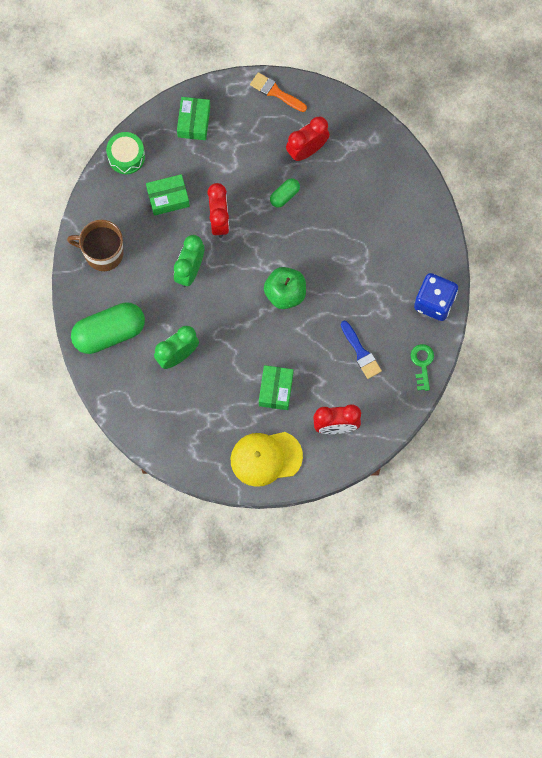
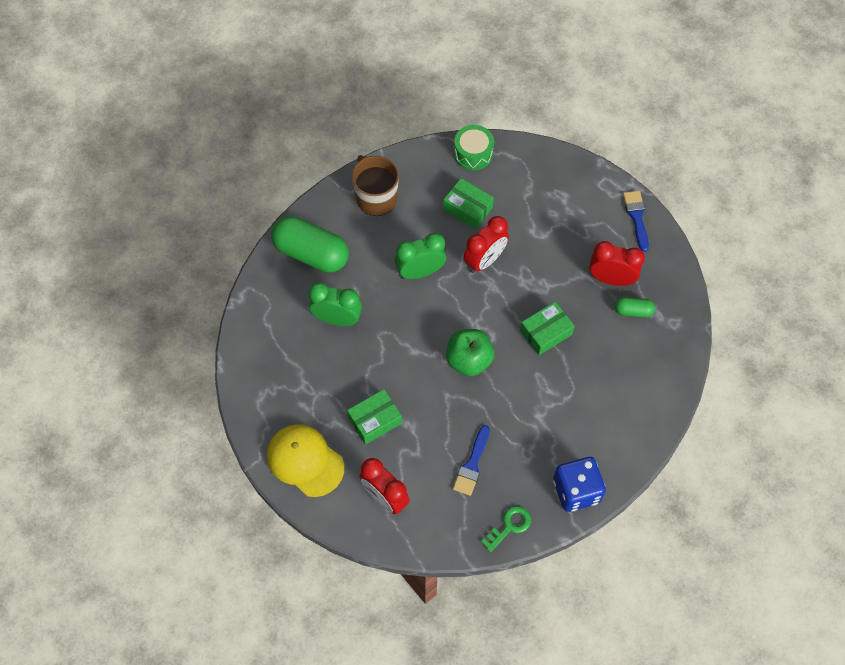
camera: 50 degrees right, 10 degrees down
green box [177,97,210,140] -> green box moved to [520,302,575,355]
orange brush [250,72,307,112] -> blue brush [623,191,649,252]
green capsule [270,178,300,208] -> green capsule moved to [615,297,655,317]

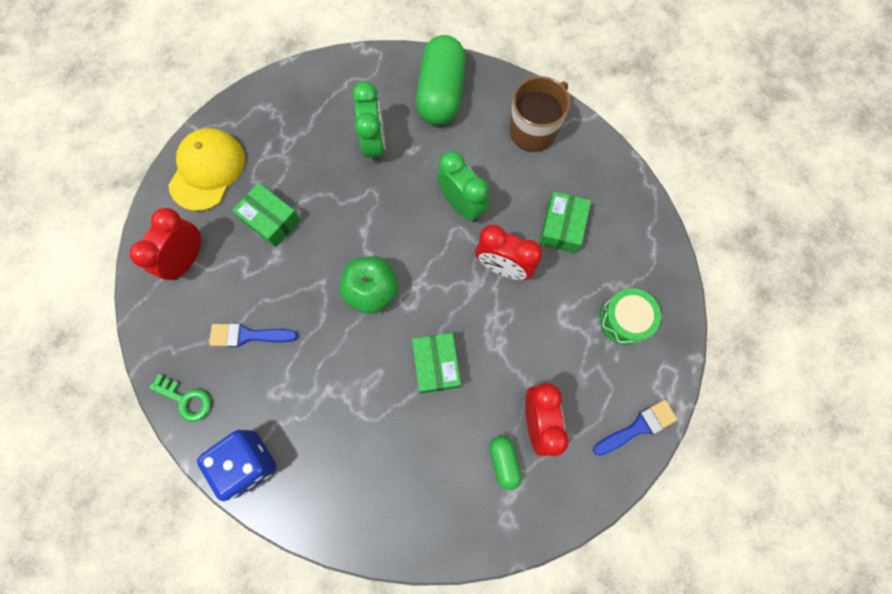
camera: 70 degrees right, 10 degrees up
green drum [454,125,494,170] -> green drum moved to [600,288,661,345]
green box [520,302,575,355] -> green box turned 45 degrees clockwise [412,333,461,394]

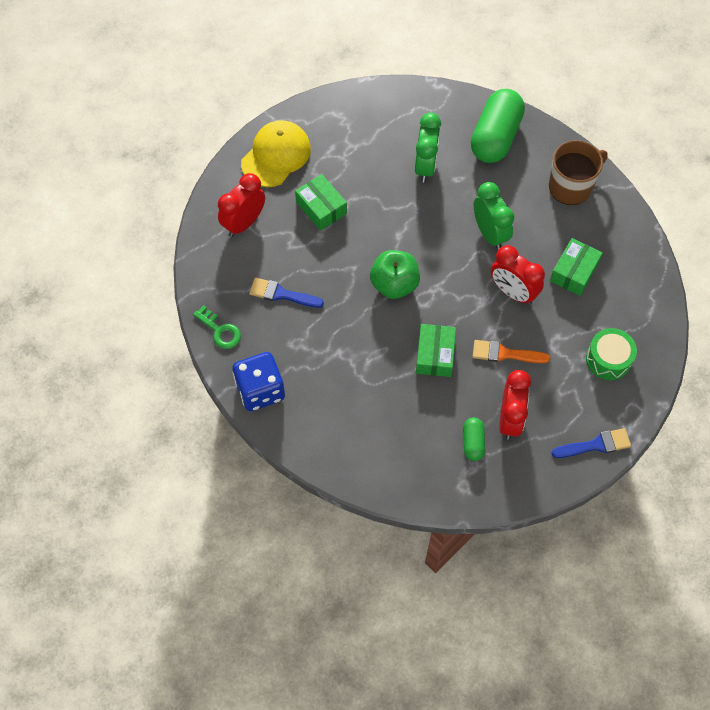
camera: 15 degrees right, 10 degrees down
none -> orange brush [473,340,550,363]

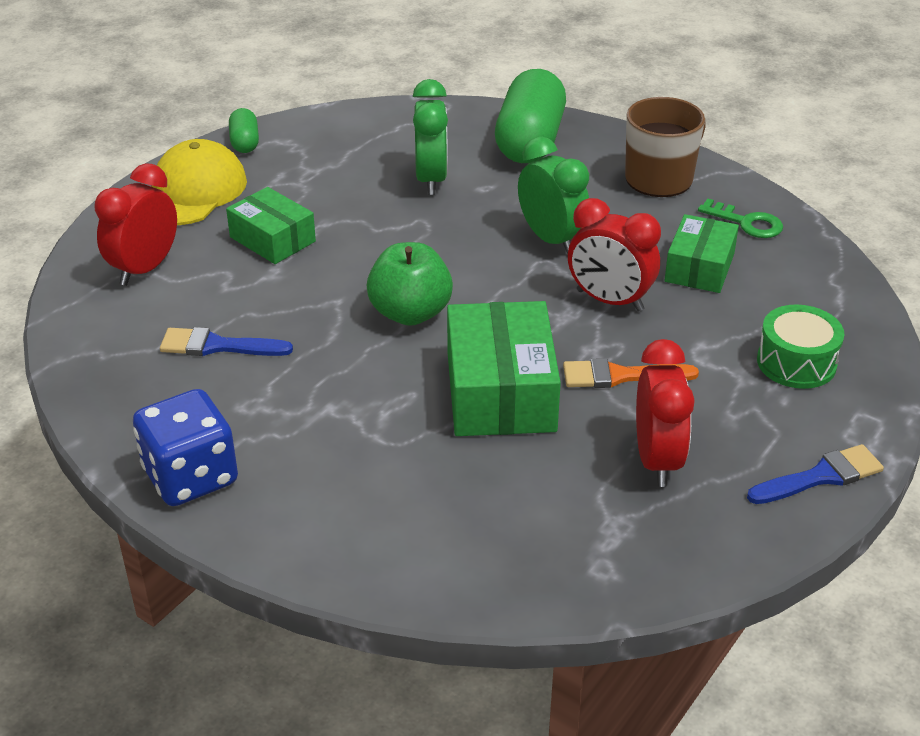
camera: 10 degrees left, 25 degrees down
green key [193,305,241,349] -> green key moved to [698,199,783,238]
green box [416,324,456,377] -> green box [447,301,561,436], size x1.60
green capsule [463,417,485,461] -> green capsule moved to [229,108,259,153]

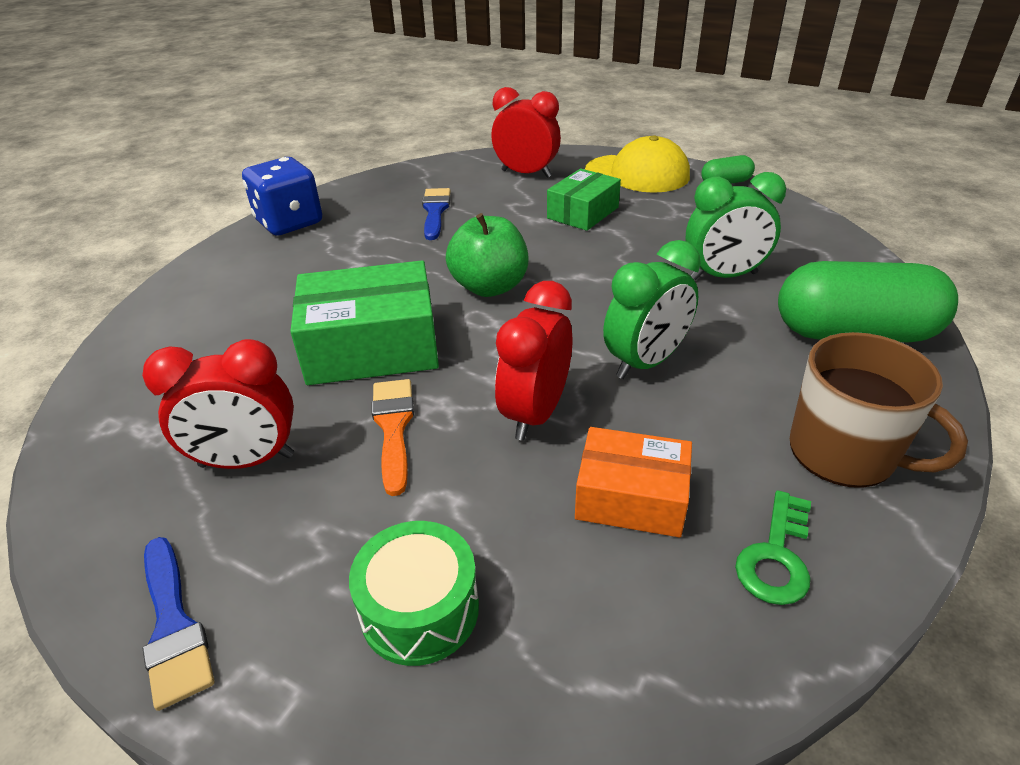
camera: 85 degrees right, 0 degrees up
green box [665,214,739,293] -> orange box [575,427,692,538]

